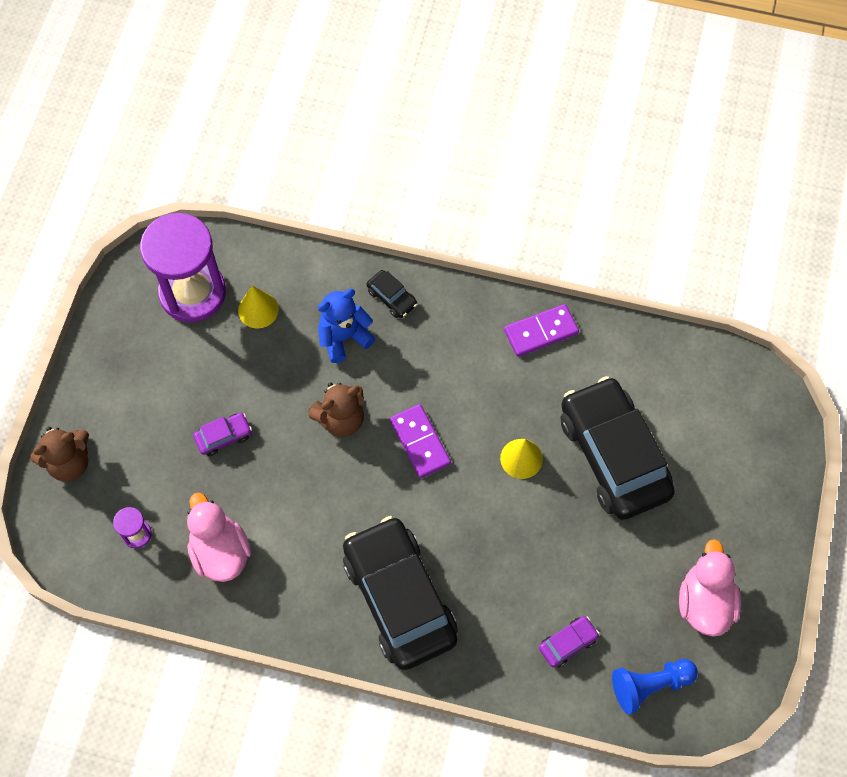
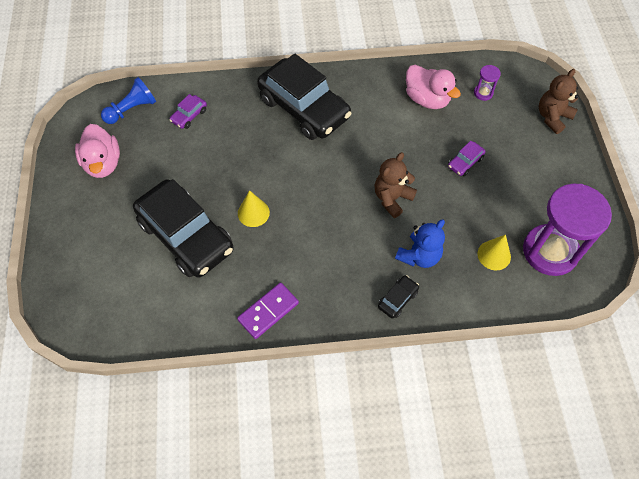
camera: 160 degrees right, 5 degrees down
black car [367,270,417,318] -> black car turned 105 degrees clockwise [378,275,419,319]
purple domino [390,404,451,478] -> none

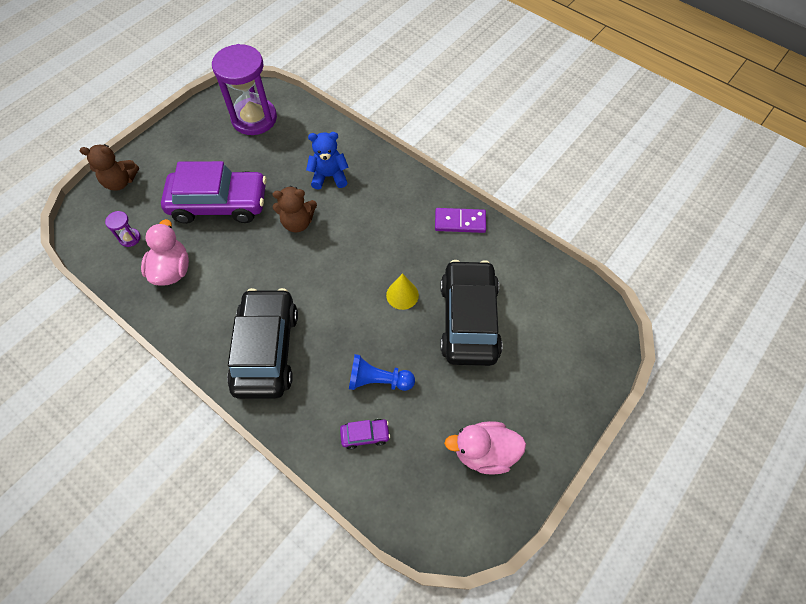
camera: 135 degrees left, 0 degrees up
pink duck [75,124,120,178] -> pink duck turned 120 degrees counterclockwise [444,421,526,475]
blue pawn [101,77,156,124] -> blue pawn moved to [349,354,415,391]
black car [378,275,419,319] -> none
purple car [448,141,485,176] -> purple car [161,161,267,224], size x2.50
yellow cone [478,235,511,270] -> none

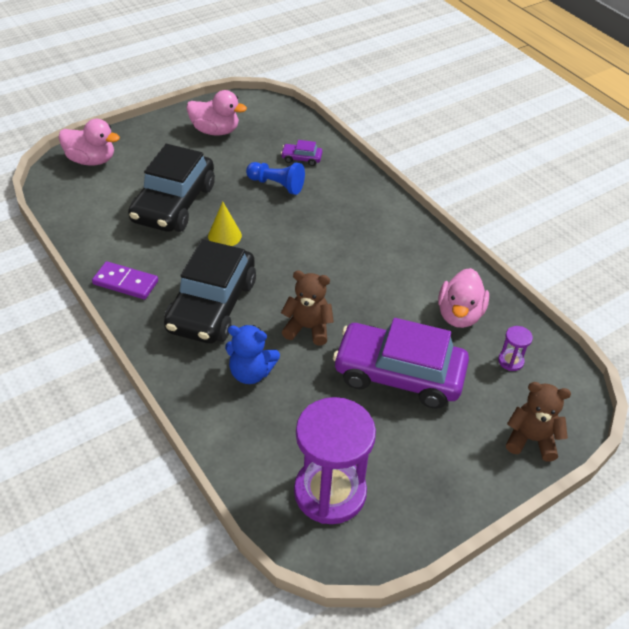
camera: 165 degrees left, 15 degrees down
black car [227,288,298,399] -> black car moved to [164,239,256,344]
none -> pink duck [58,119,120,165]

